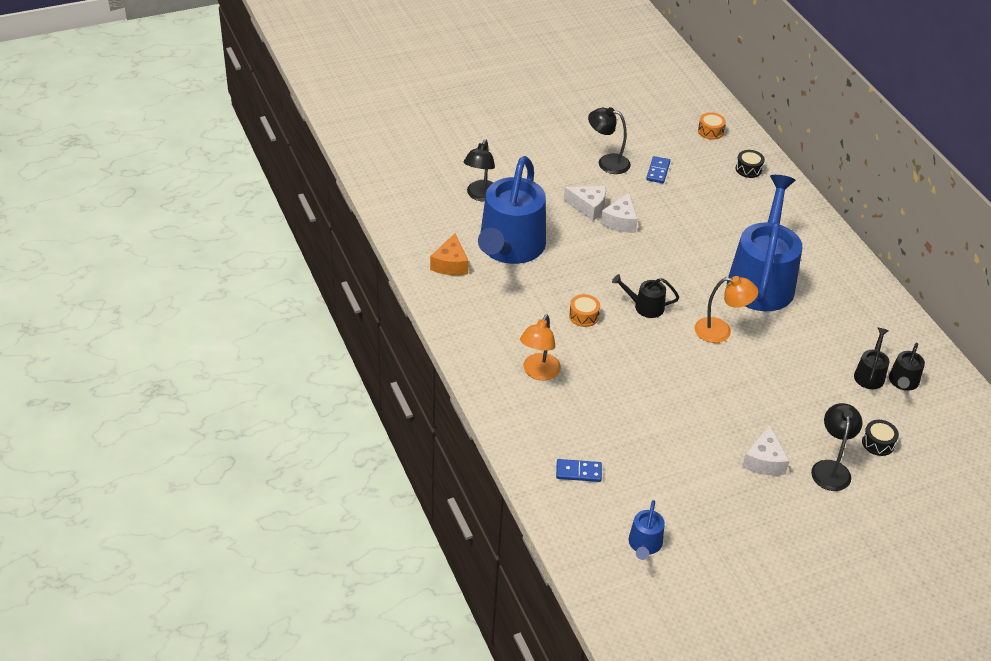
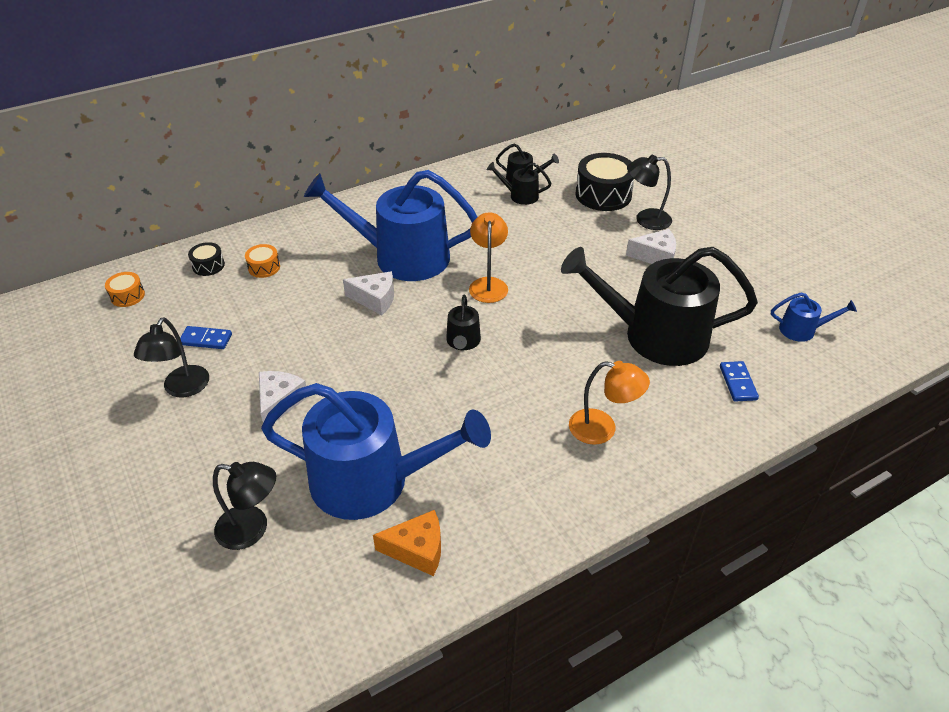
camera: 95 degrees left, 0 degrees up
orange drum [569,294,600,327] -> orange drum moved to [245,244,280,278]
white cheese [600,193,638,233] -> white cheese moved to [343,271,394,315]
black drum [862,420,899,456] -> black drum [575,153,634,211], size x1.98
none -> black watering can [561,247,758,366]

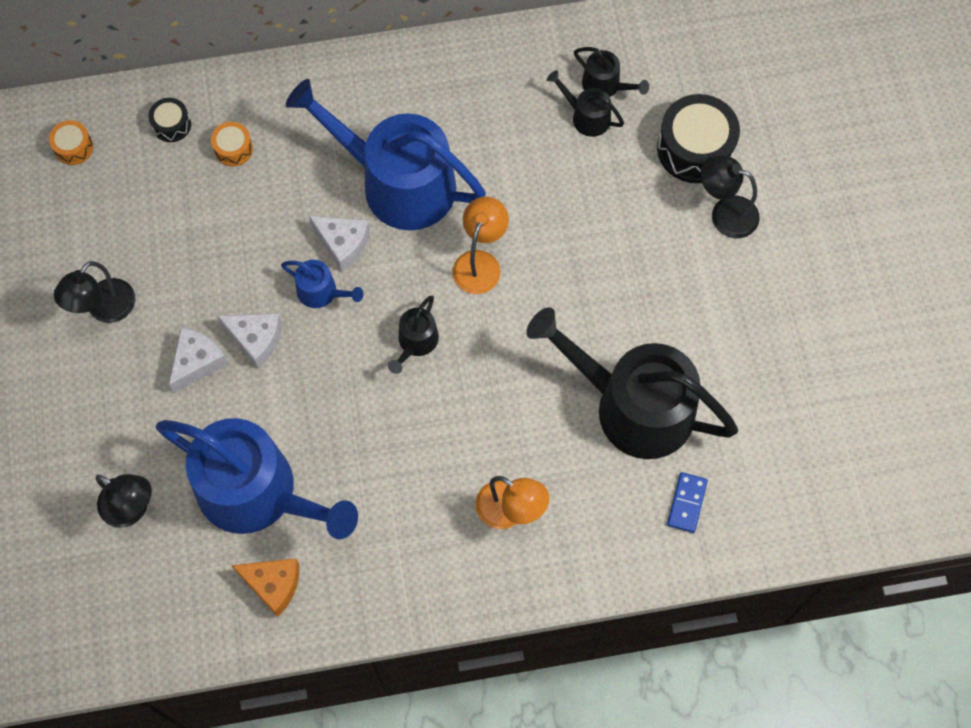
camera: 20 degrees right, 25 degrees up
blue domino [180,326,232,349] -> none
white cheese [626,229,676,264] -> white cheese moved to [217,313,282,368]
blue watering can [771,292,857,342] -> blue watering can moved to [281,260,364,308]

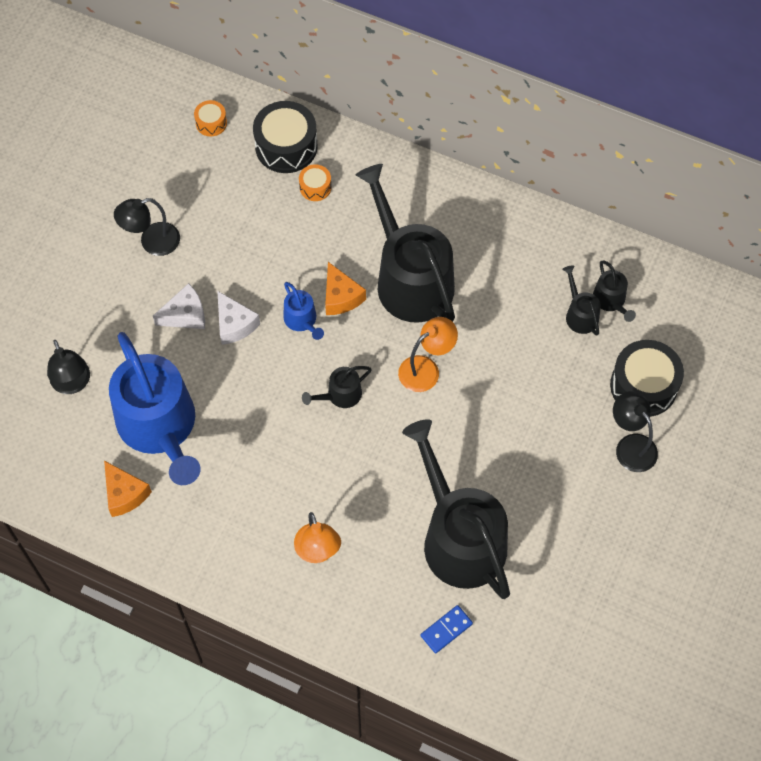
camera: 35 degrees right, 5 degrees down
black drum [149,98,191,142] -> black drum [253,101,318,173], size x1.98
blue watering can [286,79,486,230] -> black watering can [356,164,455,323]
white cheese [309,216,370,272] -> orange cheese [325,262,366,315]

